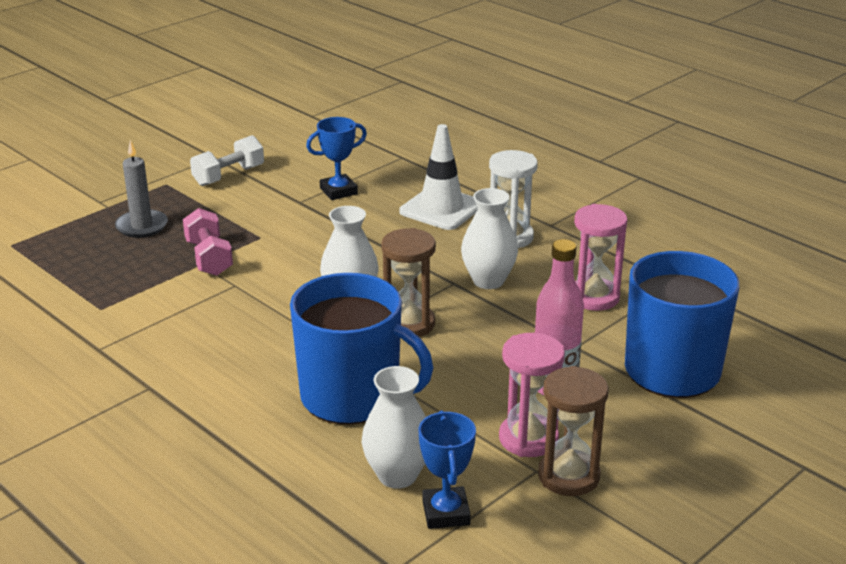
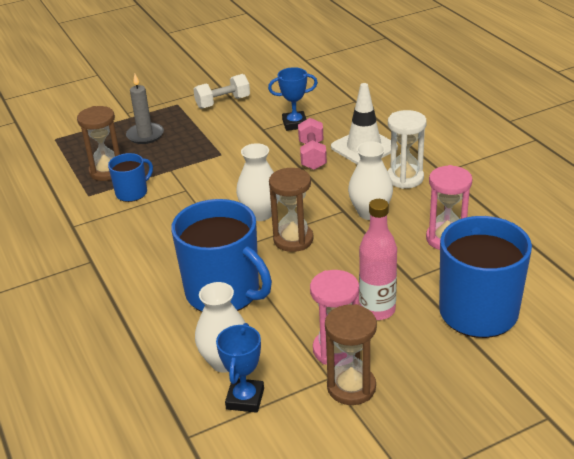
camera: 20 degrees right, 5 degrees up
pink dumbbell [183,208,233,276] -> pink dumbbell moved to [298,118,327,170]
none -> brown hourglass [77,106,120,181]
none -> blue mug [108,153,153,202]

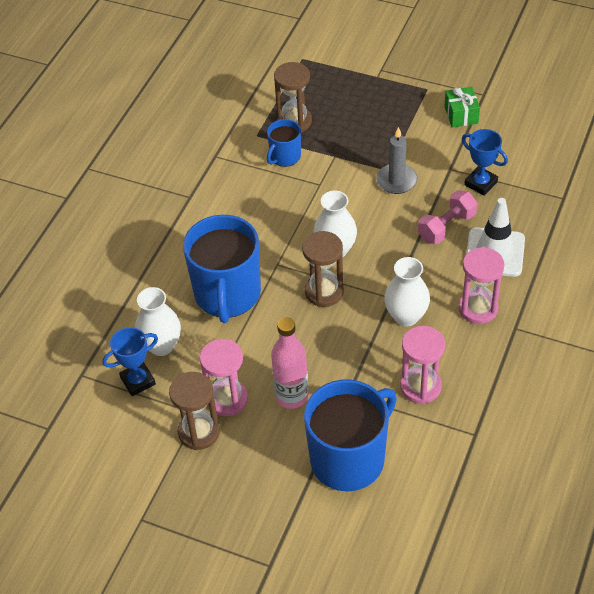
camera: 50 degrees right, 15 degrees up
blue mug [108,153,153,202] -> blue mug turned 120 degrees clockwise [267,119,301,167]
grey candle [126,74,164,144] -> grey candle moved to [376,127,417,194]
white dumbbell [193,74,250,109] -> green gift [444,87,480,128]
white hourglass [388,110,427,189] -> pink hourglass [458,247,504,324]

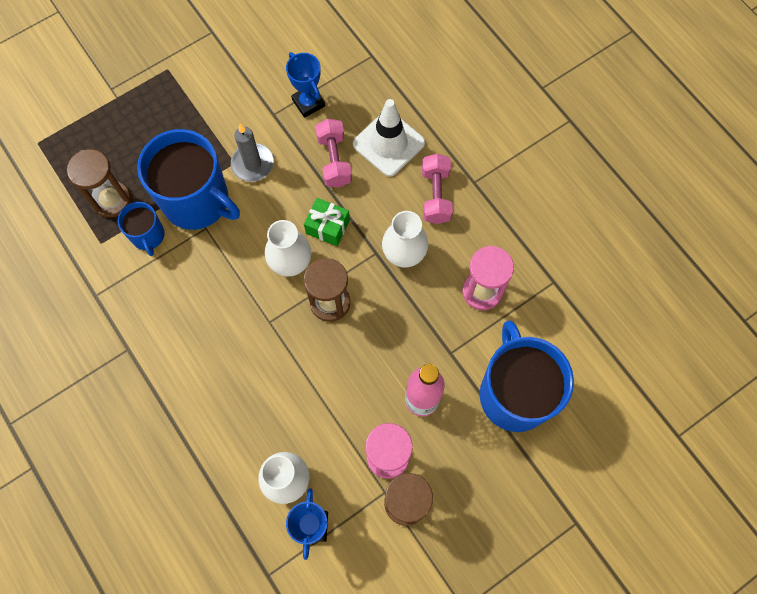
camera: 60 degrees left, 20 degrees up
blue mug [183,215,261,323] -> blue mug moved to [137,129,240,230]
green gift [444,87,480,128] -> green gift moved to [304,198,350,246]
pink hourglass [458,247,504,324] -> pink dumbbell [422,154,453,224]
blue trophy [462,129,508,196] -> blue trophy turned 75 degrees clockwise [286,52,325,118]

